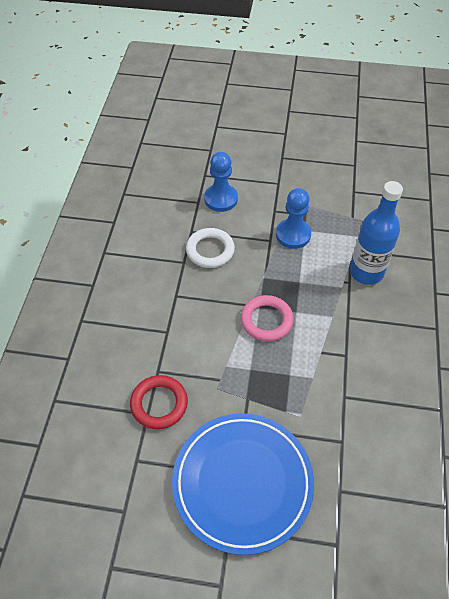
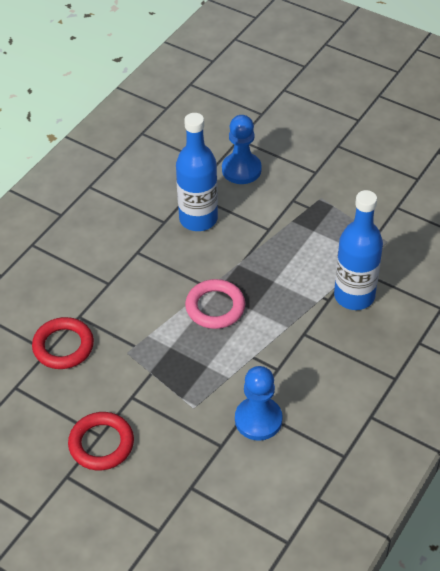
camera: 25 degrees right, 5 degrees down
blue plate [172,413,314,555] -> red ring [68,412,134,470]
white ring [186,228,235,268] -> blue bottle [176,113,218,231]
blue pawn [276,188,311,249] -> blue pawn moved to [235,366,283,441]

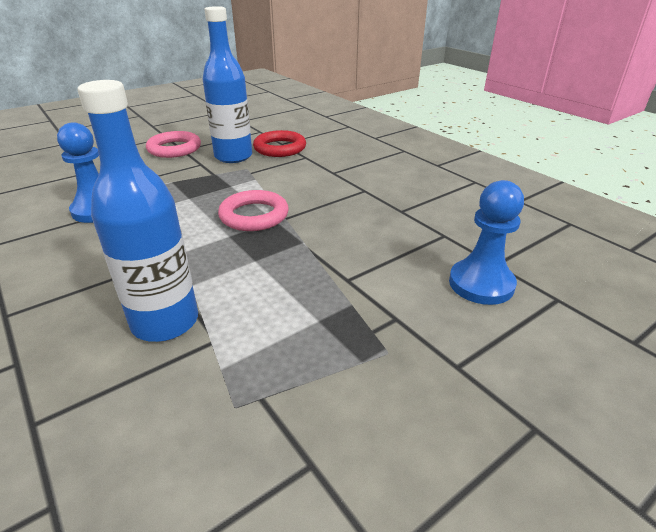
camera: 110 degrees right, 15 degrees down
red ring [68,412,134,470] -> pink ring [146,131,201,158]
blue bottle [176,113,218,231] -> blue bottle moved to [203,6,252,163]

